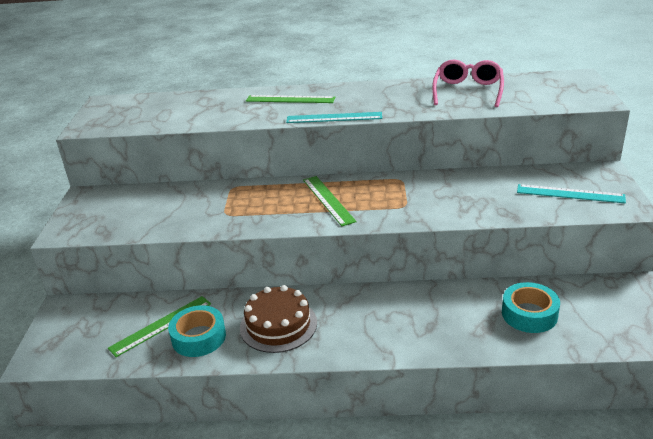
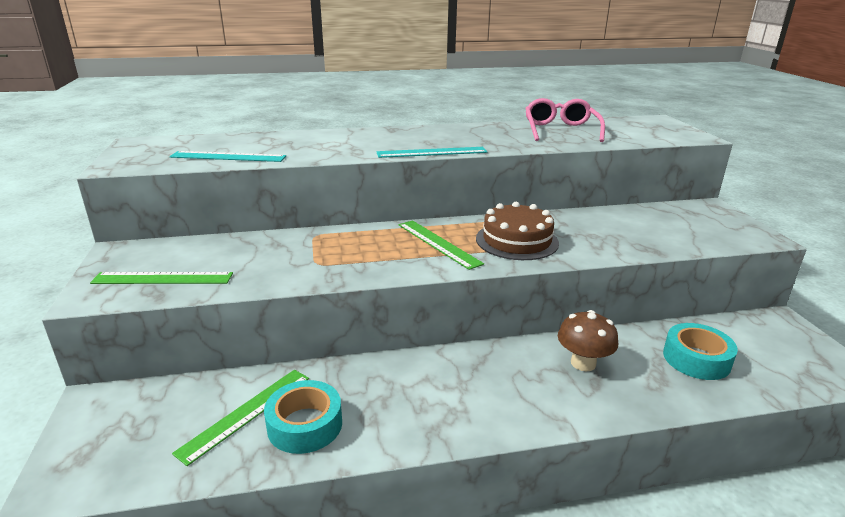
camera: 15 degrees left, 5 degrees down
brown cake [240,285,317,353] -> brown cake moved to [476,202,559,260]
green ruler [246,95,335,103] -> green ruler moved to [90,272,233,284]
turquoise ruler [517,184,626,203] -> turquoise ruler moved to [169,151,286,162]
none -> brown mushroom [558,310,618,371]

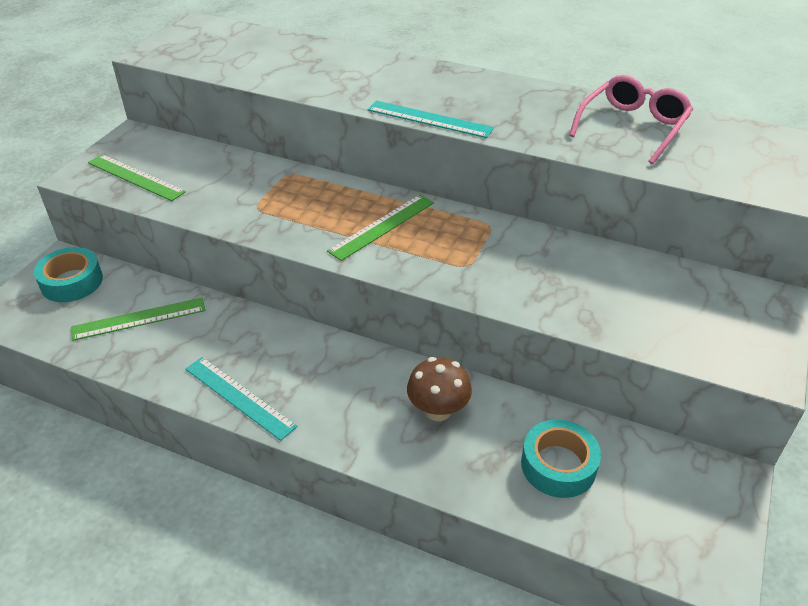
camera: 35 degrees right, 15 degrees up
turquoise ruler [169,151,286,162] -> turquoise ruler moved to [185,357,298,441]
turquoise tape [264,380,342,454] -> turquoise tape moved to [34,247,103,302]
green ruler [398,220,484,270] -> green ruler turned 45 degrees clockwise [327,195,434,261]
brown cake [476,202,559,260] -> none

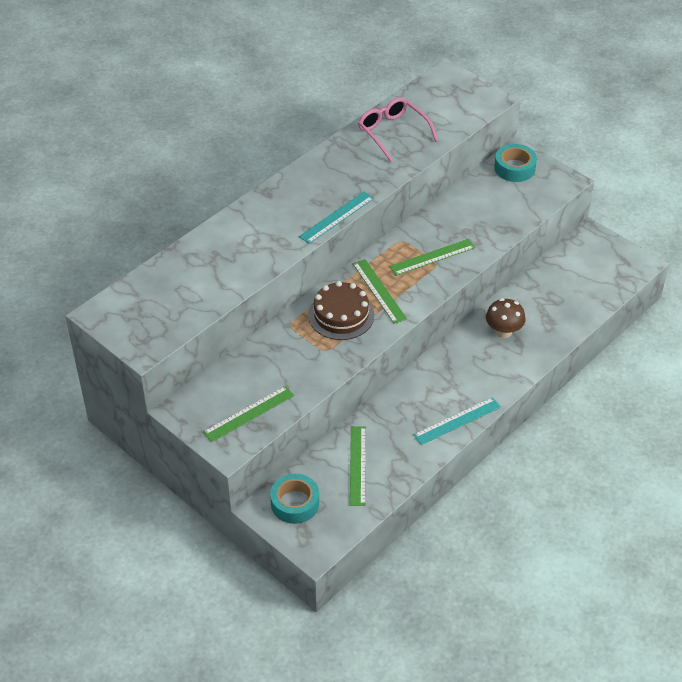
camera: 70 degrees left, 5 degrees up
turquoise tape [521,419,601,498] -> turquoise tape moved to [494,144,537,182]
none -> brown cake [308,281,374,340]
none -> green ruler [389,239,475,276]

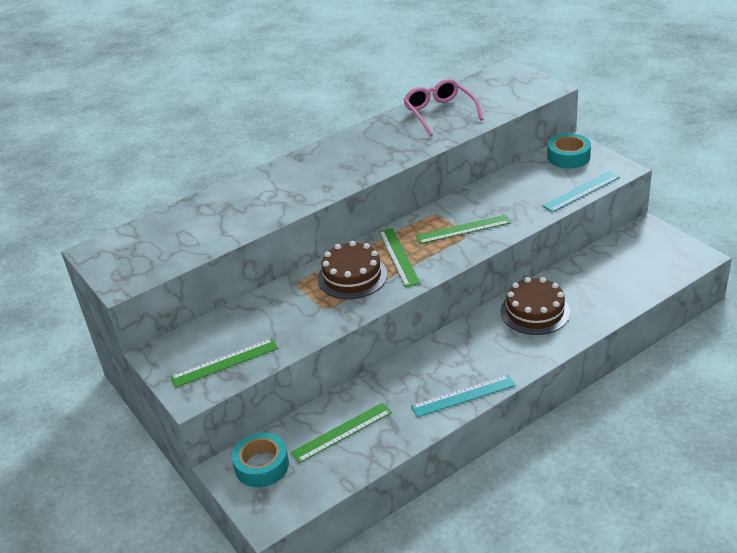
camera: 15 degrees right, 10 degrees down
turquoise ruler [299,192,374,244] -> turquoise ruler moved to [542,171,620,212]
green ruler [350,426,366,506] -> green ruler turned 45 degrees clockwise [291,403,392,463]
brown mushroom [486,298,526,338] -> brown cake [501,277,570,335]

